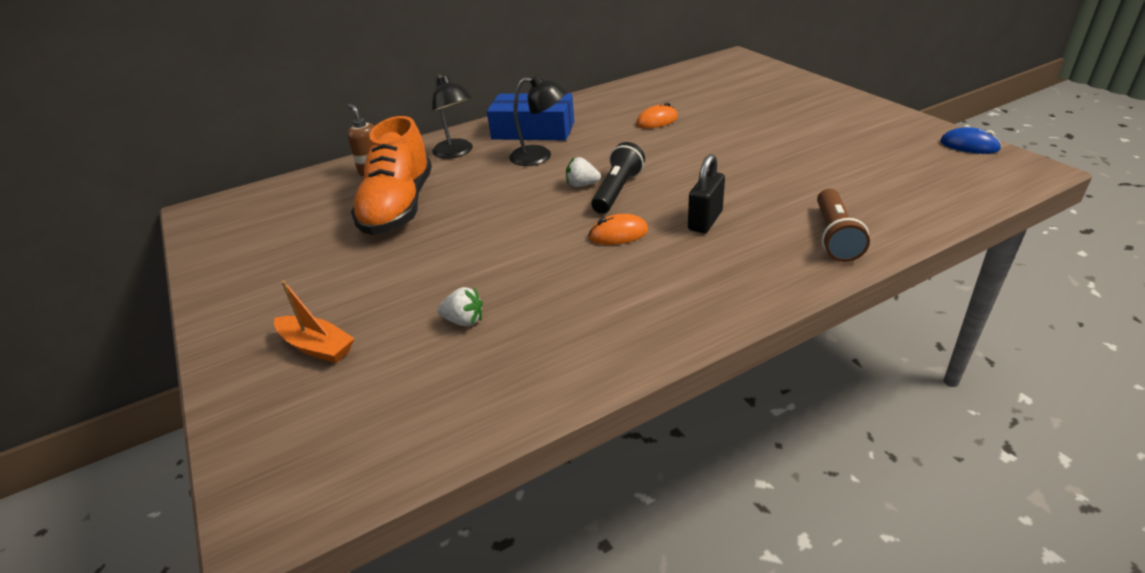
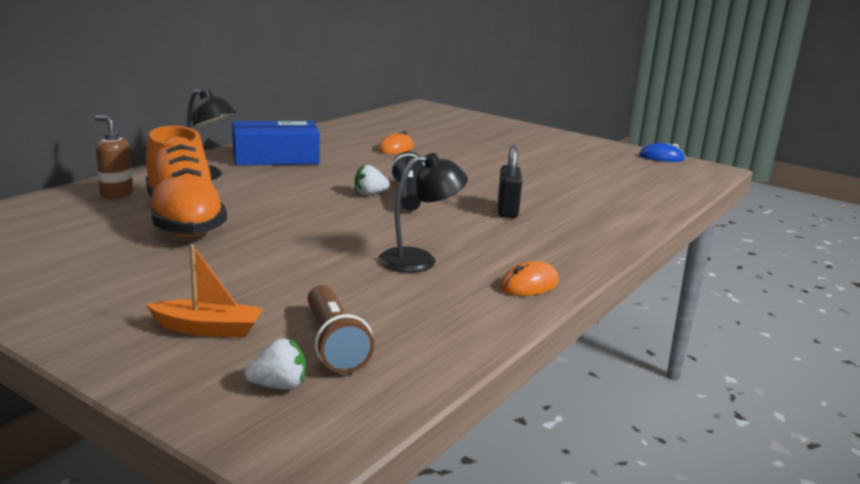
camera: 30 degrees left, 15 degrees down
white strawberry [437,287,483,327] -> white strawberry moved to [245,339,306,390]
black lamp [509,75,566,166] -> black lamp moved to [378,153,468,273]
orange mouse [588,214,648,245] -> orange mouse moved to [500,261,559,296]
brown flashlight [817,189,870,262] -> brown flashlight moved to [308,285,374,373]

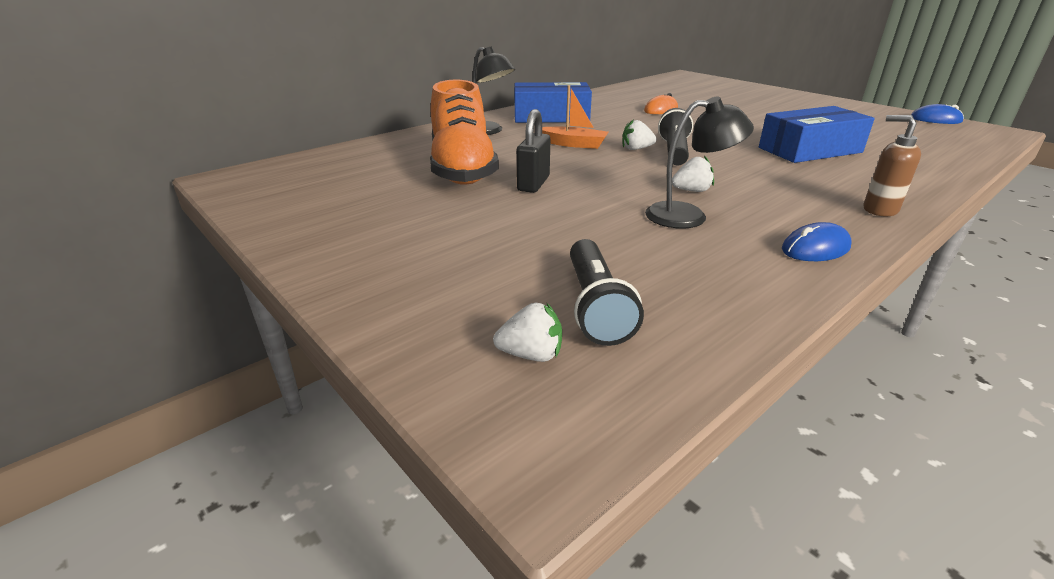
camera: 15 degrees right, 10 degrees up
brown soap dispenser [95,116,133,199] -> brown soap dispenser moved to [863,115,921,216]
orange boat [146,244,263,338] -> orange boat moved to [542,85,608,149]
brown flashlight [308,285,374,373] -> black flashlight [570,239,644,346]
black padlock [498,145,522,218] -> black padlock moved to [516,109,550,193]
orange mouse [500,261,559,296] -> blue mouse [782,222,852,261]
none -> white strawberry [672,156,714,192]
none -> blue box [759,106,875,163]

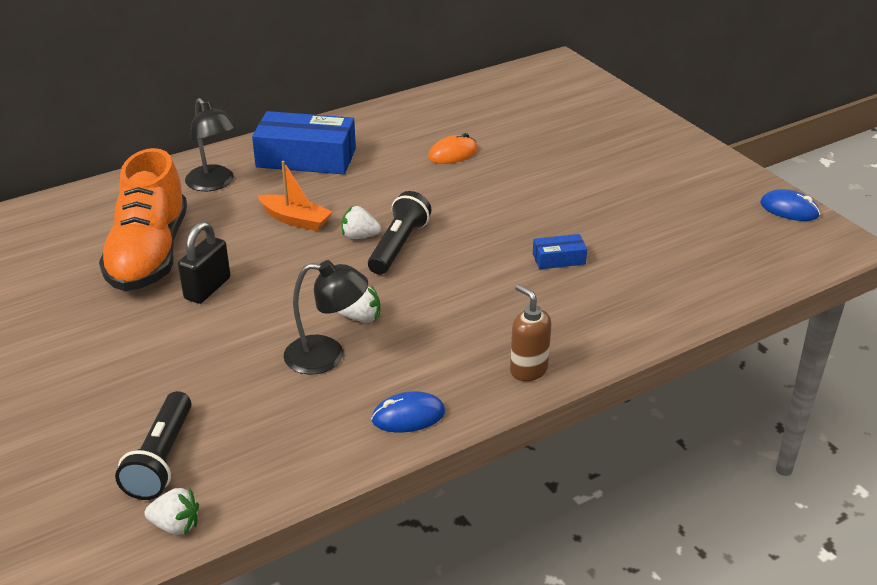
camera: 10 degrees right, 5 degrees up
white strawberry [493,303,562,362] -> white strawberry moved to [145,488,199,535]
blue box [759,106,875,163] -> blue box [533,234,587,269], size x0.46

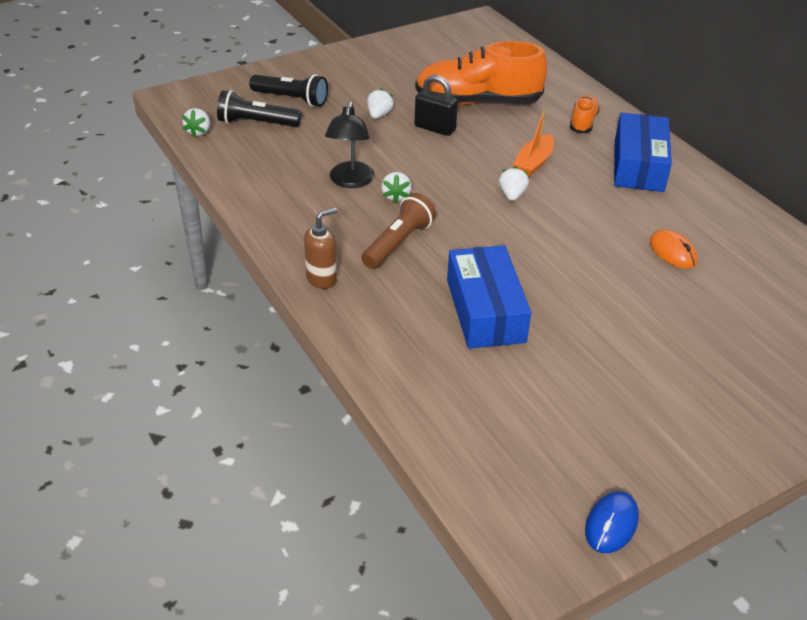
camera: 90 degrees right, 5 degrees up
black lamp [185,98,237,191] -> orange shoe [570,95,600,133]
black flashlight [368,191,431,275] -> black flashlight moved to [249,74,328,107]
blue mouse [371,391,445,432] -> none
blue box [533,234,587,269] -> blue box [447,245,531,349], size x2.16
none -> brown flashlight [361,193,436,269]
none -> white strawberry [367,88,394,119]

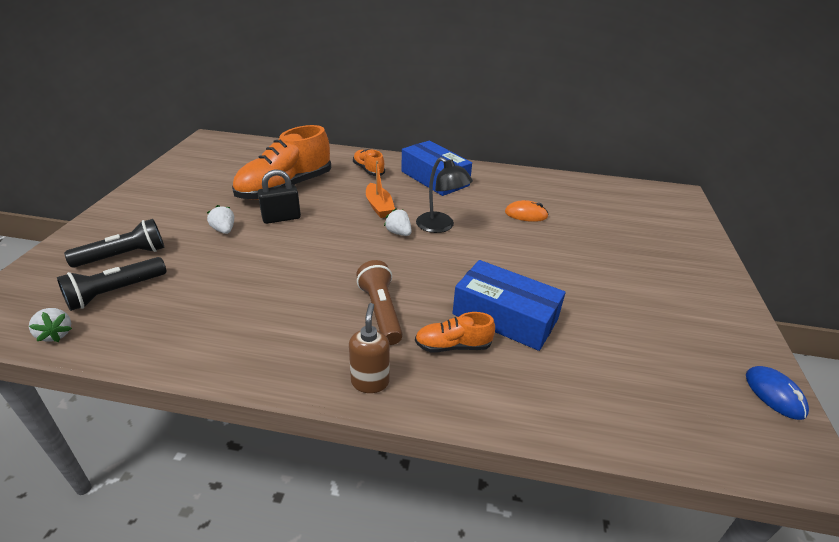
camera: 50 degrees left, 5 degrees down
black lamp [325,101,375,188] -> black lamp moved to [416,157,473,233]
white strawberry [381,172,412,203] -> none
none -> orange shoe [415,312,495,353]

